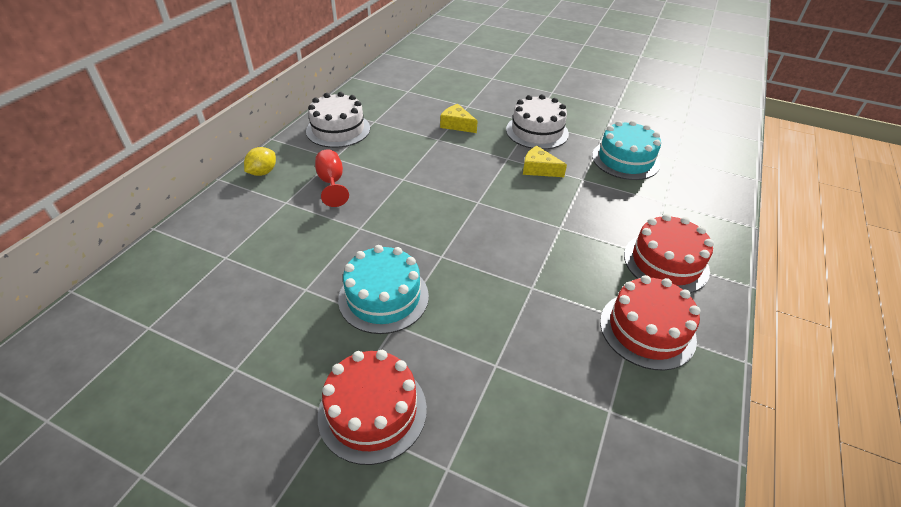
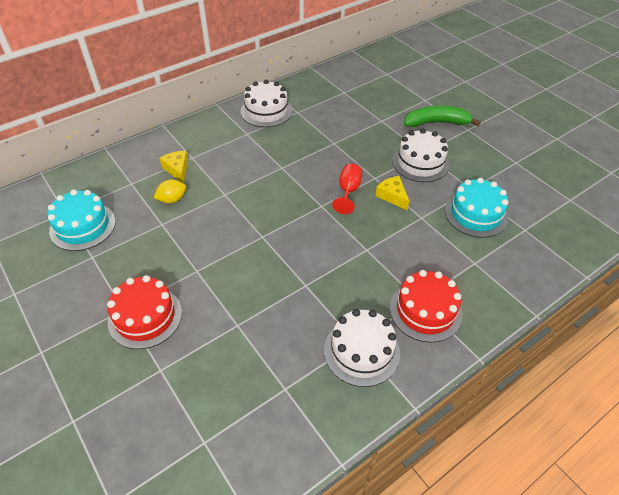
camera: 30 degrees right, 5 degrees up
yellow lemon [244,147,276,176] -> yellow lemon moved to [154,180,186,203]
red goblet [315,149,349,207] -> red goblet moved to [332,164,362,214]
turquoise cake [338,245,429,334] -> turquoise cake moved to [47,190,116,251]
yellow cheese [440,104,478,133] -> yellow cheese moved to [159,151,188,183]
red cake [600,275,700,371] -> white cake [324,309,400,387]
none -> green banana [404,106,481,127]

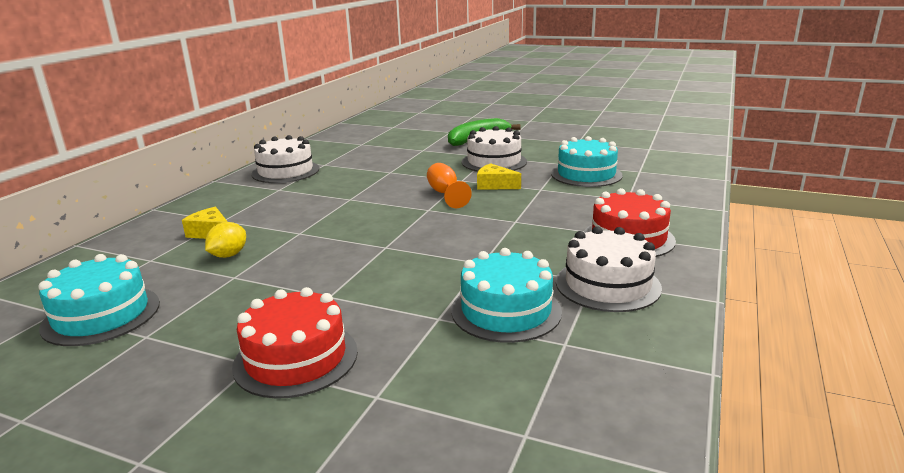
camera: 30 degrees left, 25 degrees down
red goblet [332,164,362,214] -> orange goblet [427,163,472,208]
none -> turquoise cake [451,248,562,343]

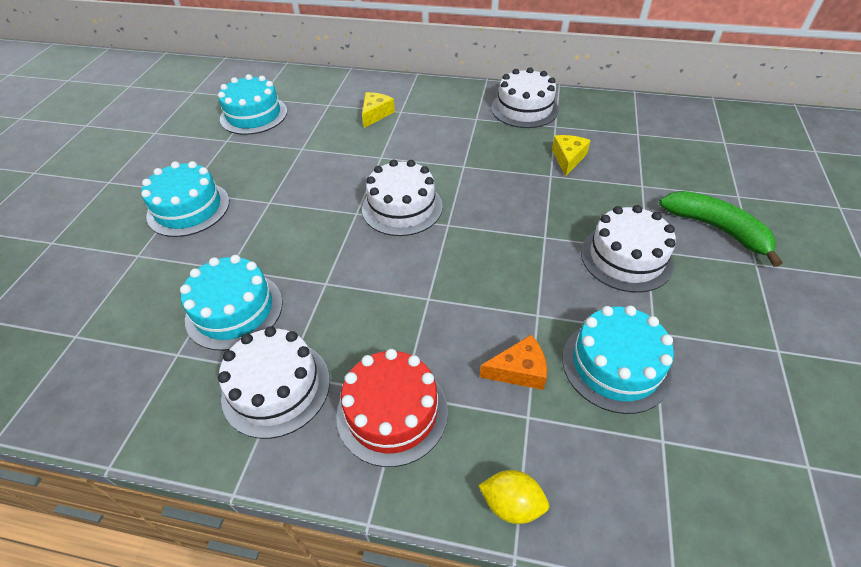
camera: 80 degrees right, 25 degrees up
yellow lemon [205,222,246,258] -> yellow lemon moved to [478,470,549,524]
red cake [232,287,358,399] -> turquoise cake [141,161,229,237]
orange goblet [427,163,472,208] -> none
yellow cheese [477,163,521,190] -> yellow cheese moved to [552,135,591,177]
none -> white cake [362,159,443,236]
none -> orange cheese [480,335,547,390]

